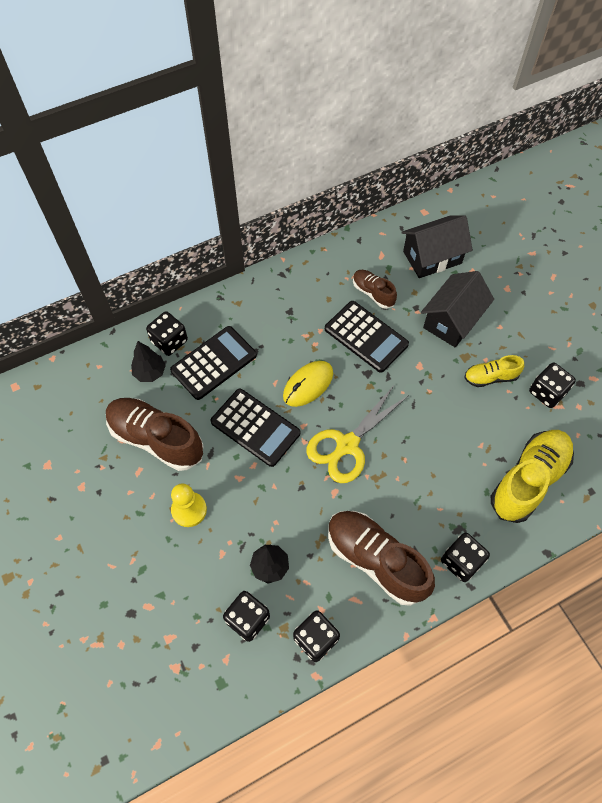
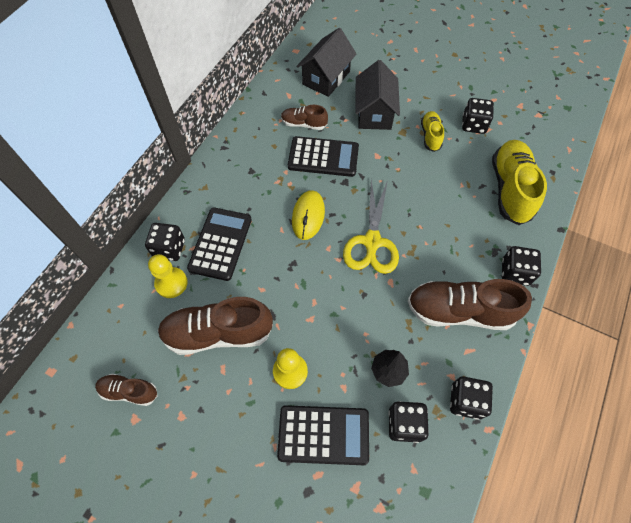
camera: 35 degrees left, 0 degrees up
black tree [131,341,166,382] -> yellow pawn [148,254,188,298]
black calculator [210,389,300,467] -> black calculator moved to [277,405,369,465]
yellow shoe [464,355,524,387] -> yellow shoe turned 135 degrees clockwise [421,111,444,152]
none -> brown shoe [95,374,158,406]

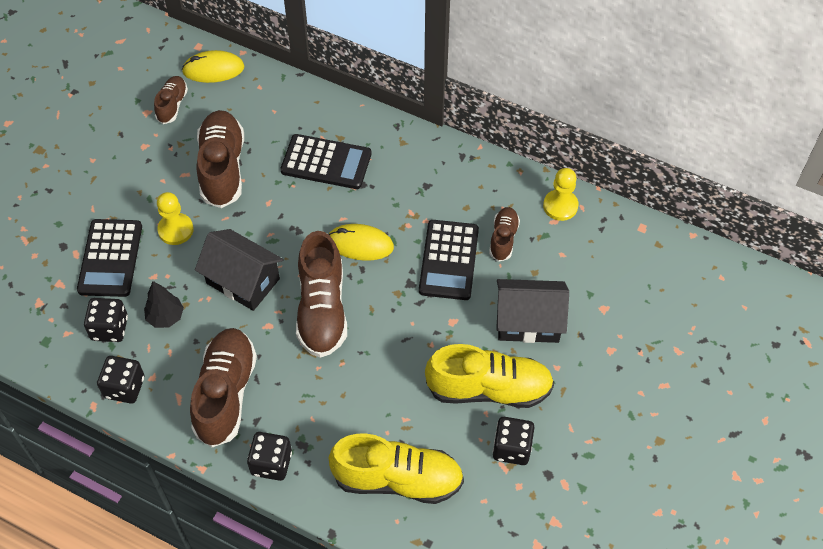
camera: 90 degrees right, 5 degrees down
black dice [145,223,185,261] -> none
yellow pawn [148,254,188,298] -> yellow pawn moved to [543,168,579,221]
black house [297,28,356,97] -> black house moved to [195,229,284,311]
yellow scissors [343,180,399,274] -> brown shoe [296,231,347,358]
yellow shoe [421,111,444,152] -> yellow shoe [425,344,554,408], size x1.88
none -> yellow mouse [182,50,244,83]

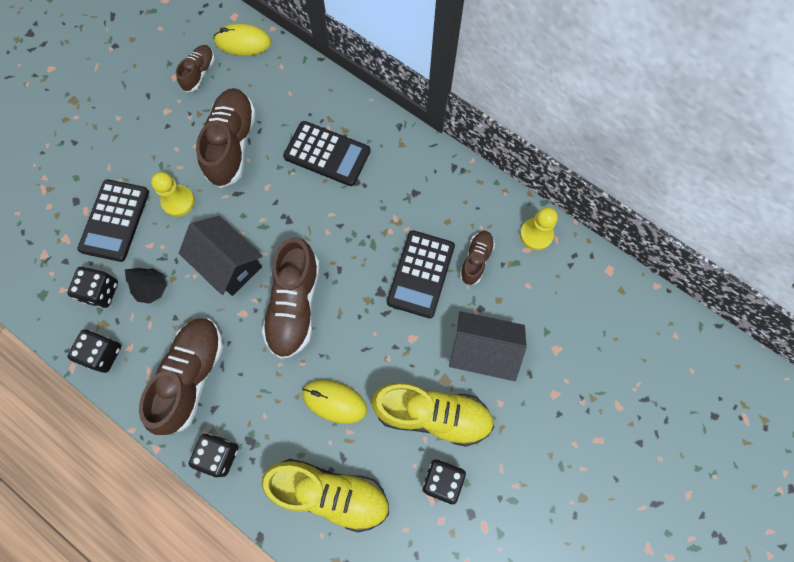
camera: 10 degrees right, 15 degrees up
yellow mouse [329,224,394,261] -> yellow mouse moved to [302,380,367,424]

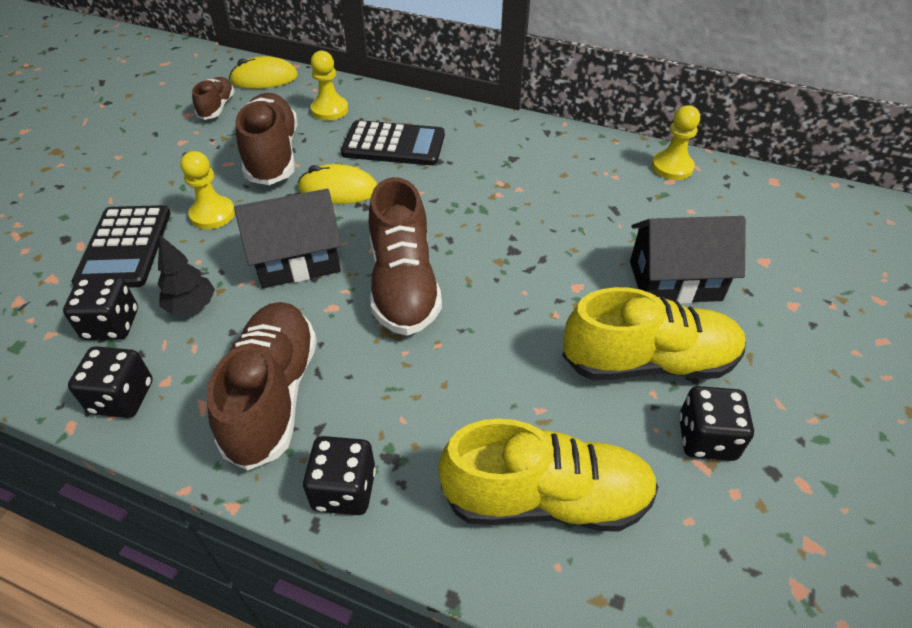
camera: 15 degrees left, 25 degrees down
black house [179,216,263,296] -> black house turned 45 degrees counterclockwise [234,189,342,288]
yellow mouse [302,380,367,424] -> yellow mouse moved to [298,164,377,204]
black calculator [387,230,455,318] -> none
brown shoe [459,231,495,285] -> none
none -> yellow pawn [311,51,349,121]

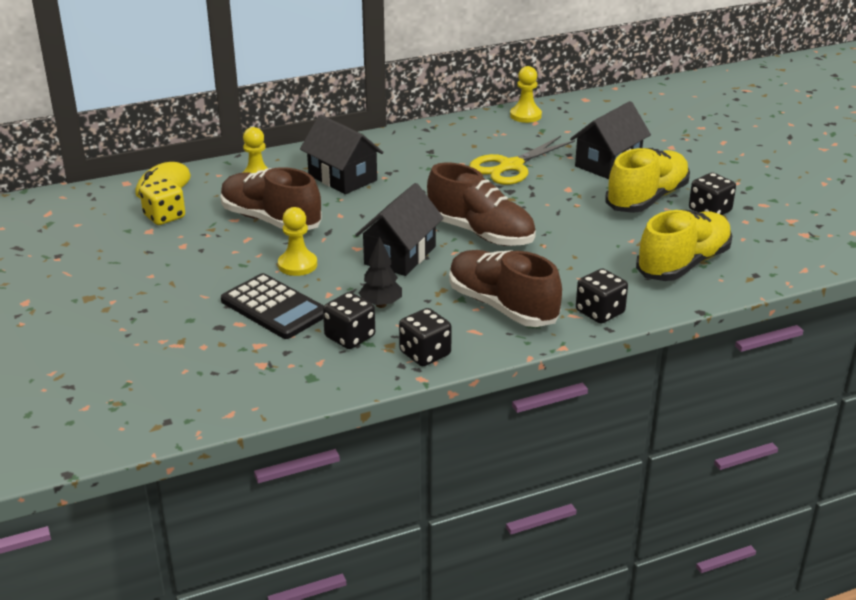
camera: 45 degrees left, 15 degrees down
brown shoe [192,77,235,120] -> yellow dice [139,178,185,225]
yellow mouse [298,164,377,204] -> none
black calculator [341,120,445,166] -> black house [300,115,384,194]
none -> yellow scissors [470,136,575,185]

